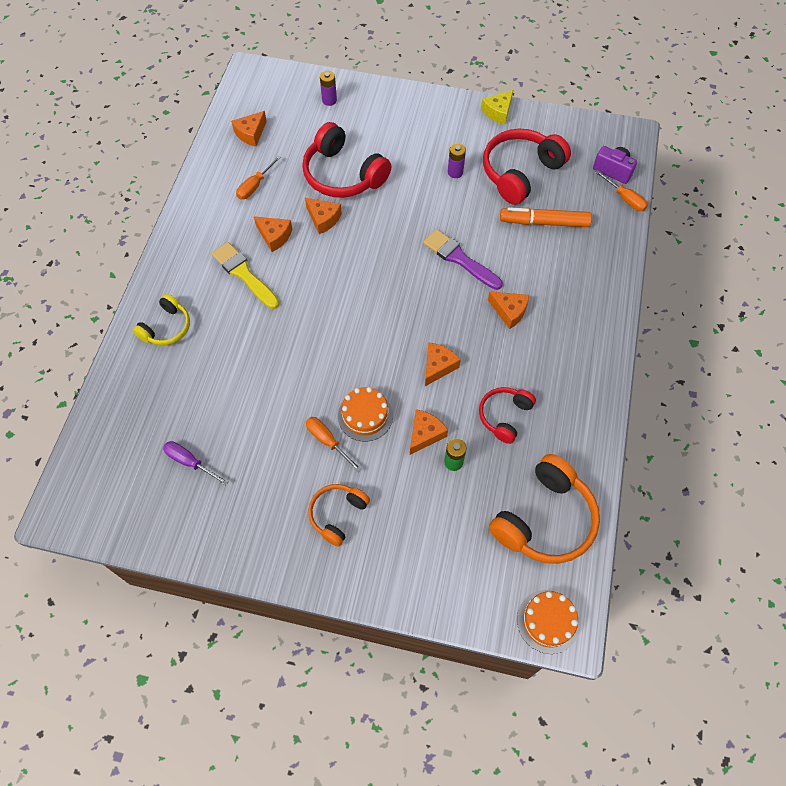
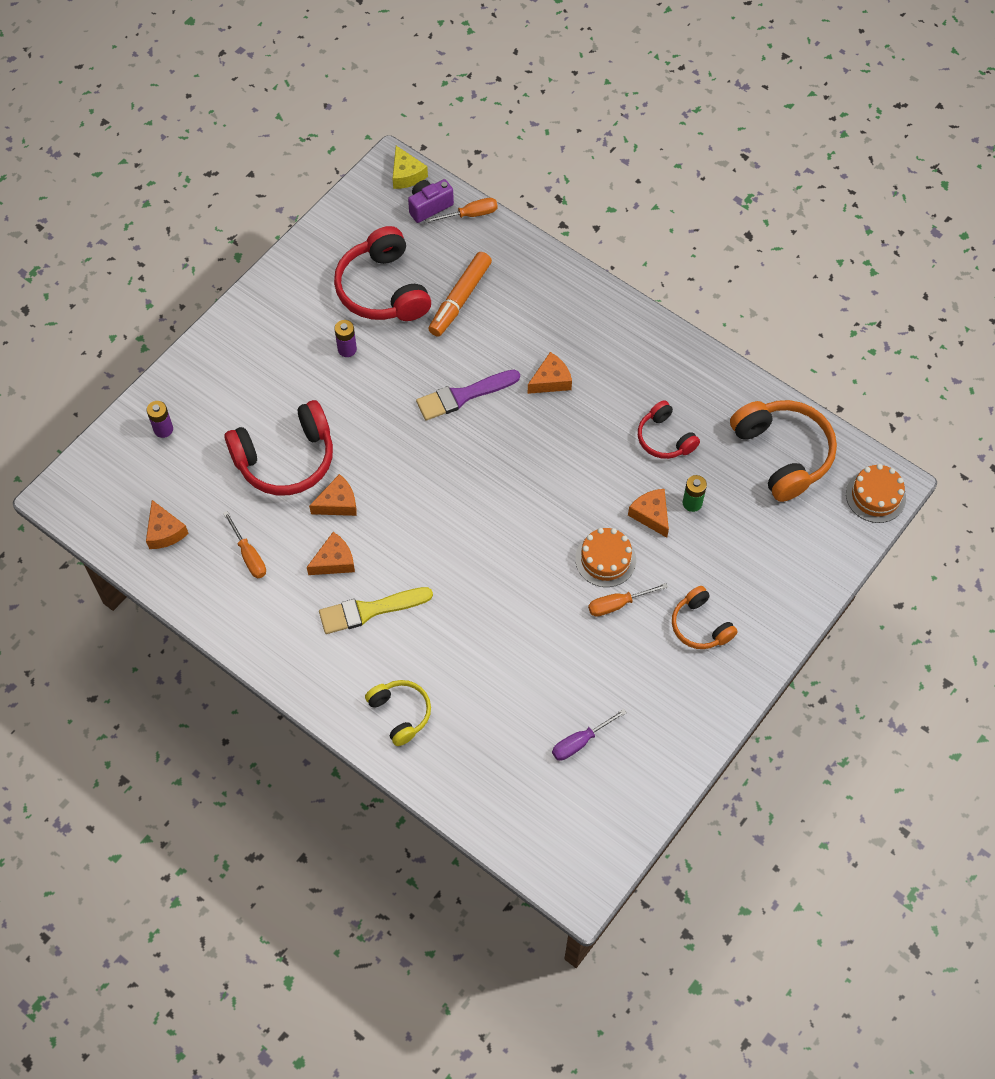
camera: 65 degrees left, 0 degrees up
orange cheese [425,343,461,386] -> none
yellow cheese [481,90,513,125] -> yellow cheese moved to [393,146,428,189]

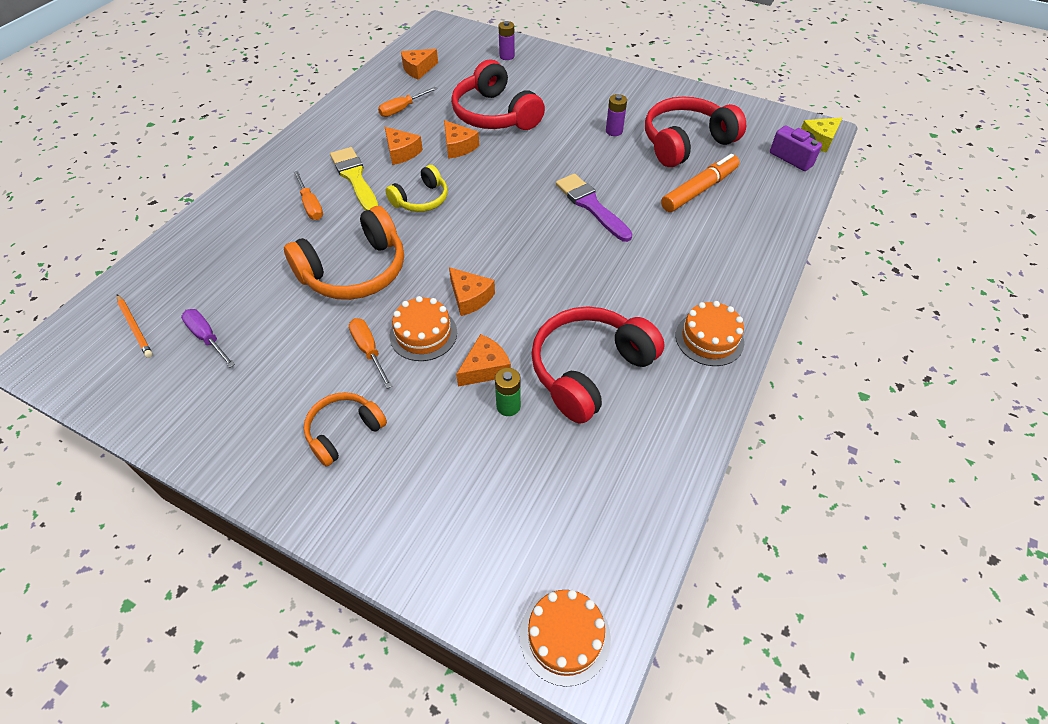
camera: 80 degrees right, 10 degrees down
yellow headphones [365,680,431,746] -> yellow headphones moved to [385,165,448,212]
orange screwdriver [425,198,498,223] -> orange screwdriver moved to [293,171,323,220]
orange marker [428,252,492,337] -> orange marker turned 120 degrees clockwise [661,154,740,212]
orange cheese [528,352,572,394] -> orange cheese moved to [449,267,495,316]
red headphones [638,400,700,459] -> red headphones [531,306,665,424], size x1.74
orange headphones [730,400,837,502] -> orange headphones moved to [284,206,404,300]
none -> orange pencil [117,294,153,358]
none -> orange cake [676,301,744,366]

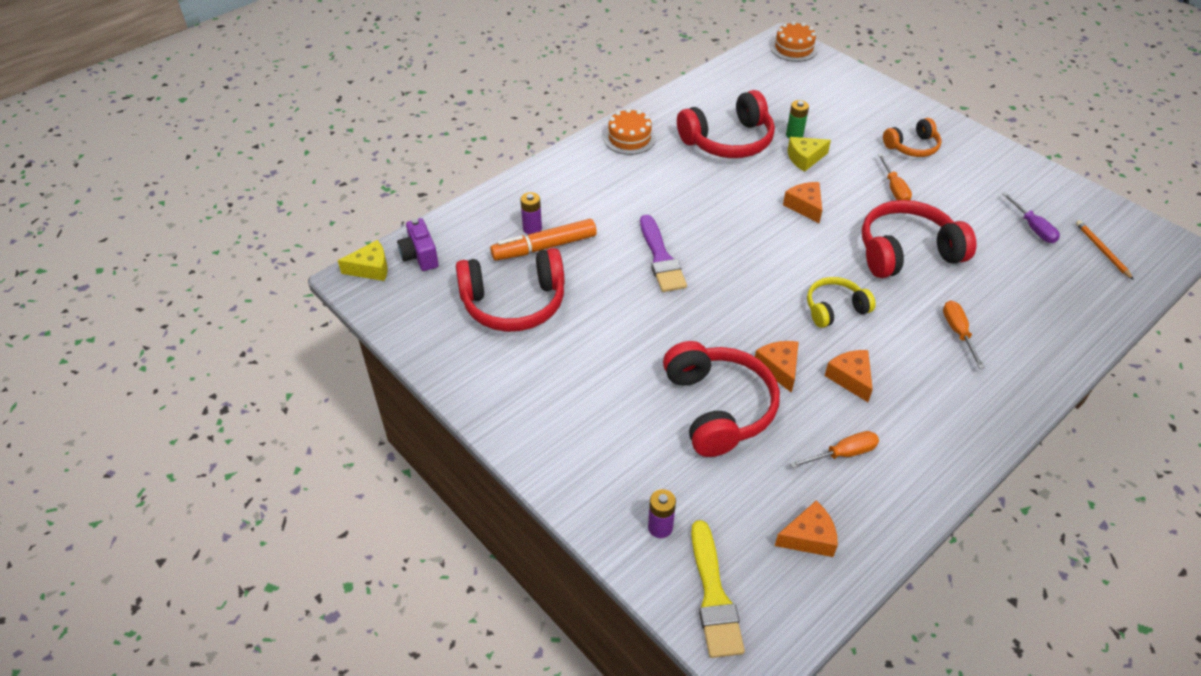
camera: 160 degrees left, 5 degrees down
orange headphones [284,206,404,300] -> red headphones [862,200,977,278]
yellow brush [330,147,378,211] -> yellow brush moved to [691,520,745,658]
orange cake [390,296,457,361] -> none
orange cheese [456,334,511,386] -> yellow cheese [788,137,831,172]
purple battery [606,94,627,136] -> purple battery moved to [520,192,542,234]

